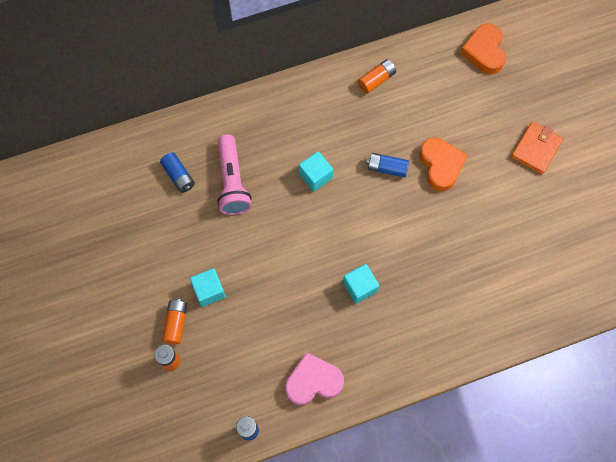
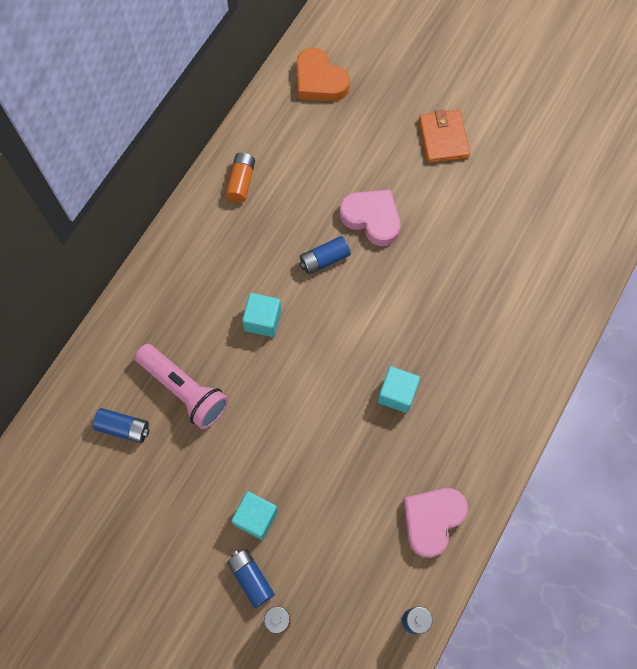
camera: 40 degrees left, 0 degrees up
orange battery [162,299,187,344] -> blue battery [227,549,275,608]
orange heart [419,138,468,191] -> pink heart [340,189,400,246]

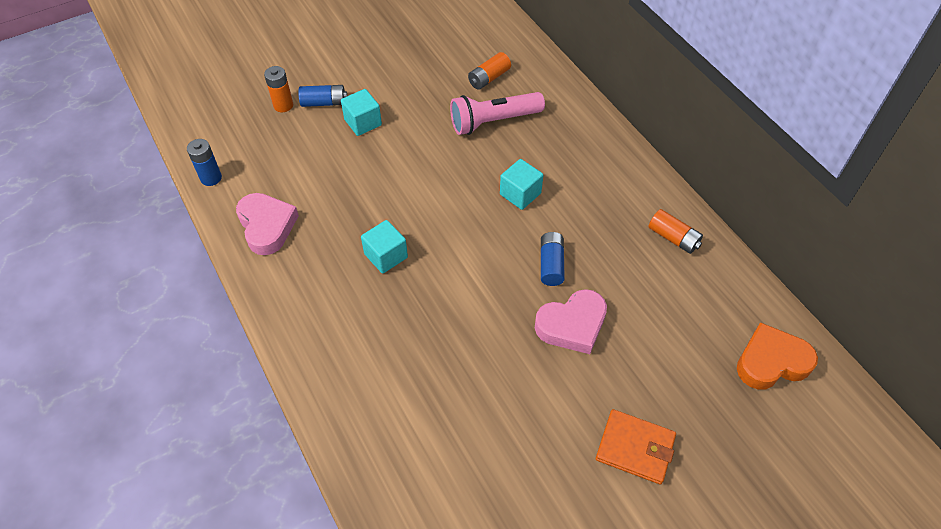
camera: 120 degrees right, 15 degrees down
blue battery [93,408,149,443] -> orange battery [468,52,511,90]

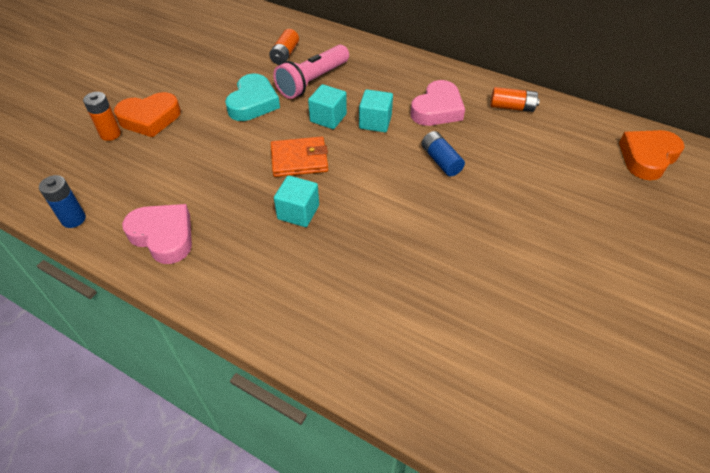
camera: 30 degrees left, 5 degrees down
blue battery [298,85,347,107] -> orange heart [114,92,181,138]
turquoise cube [341,89,382,136] -> turquoise cube moved to [308,84,347,129]
pink heart [535,289,607,354] -> pink heart moved to [411,80,465,126]
orange wallet [596,409,676,484] -> orange wallet moved to [271,137,328,177]
none -> turquoise heart [225,74,280,121]

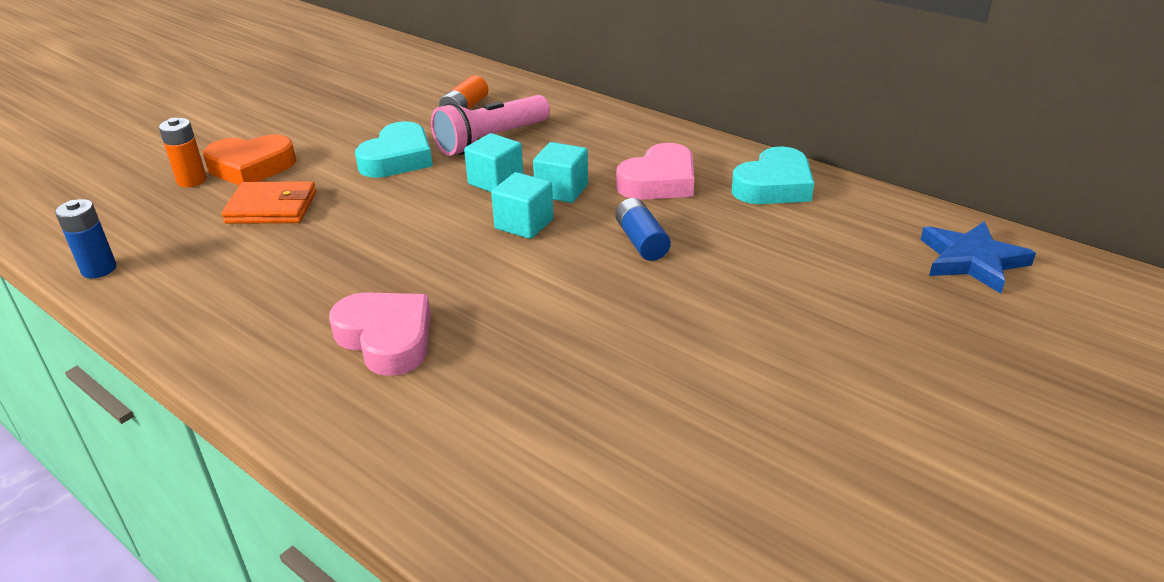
camera: 10 degrees right, 15 degrees down
pink heart [122,204,192,264] -> pink heart moved to [329,292,431,376]
orange wallet [271,137,328,177] -> orange wallet moved to [221,181,316,224]
turquoise cube [274,175,319,227] -> turquoise cube moved to [491,172,554,239]
orange battery [490,87,540,112] -> turquoise heart [731,146,814,204]
orange heart [619,130,685,180] -> blue star [920,222,1036,294]

